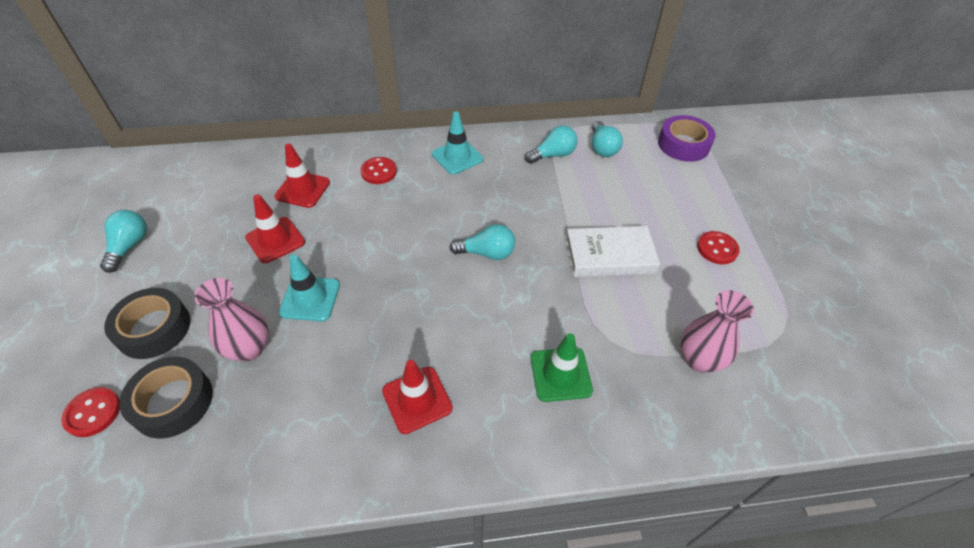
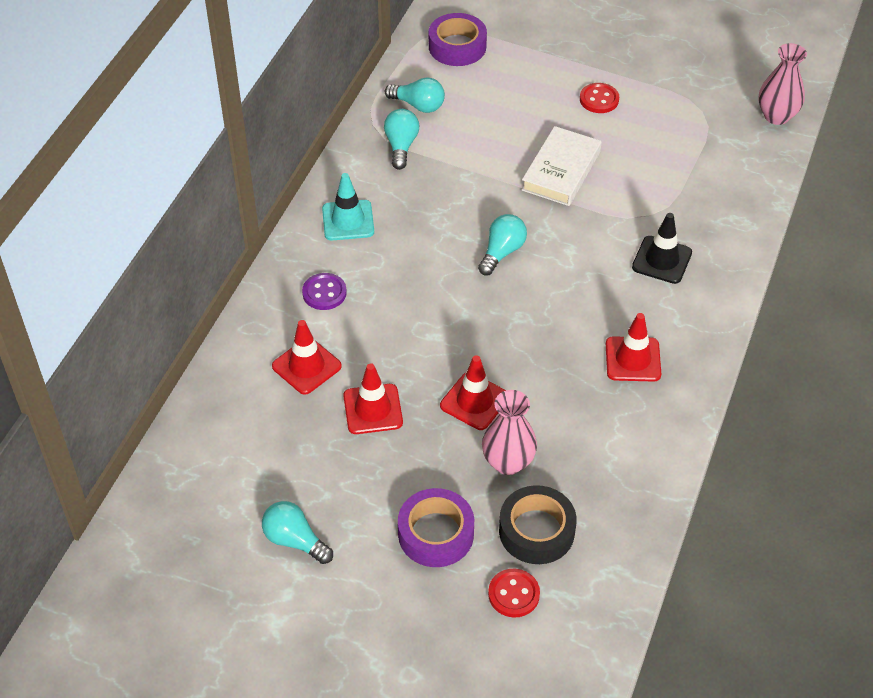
camera: 60 degrees left, 0 degrees up
black tape [104,288,190,359] -> purple tape [398,488,474,567]
turquoise traffic cone [279,254,340,322] -> red traffic cone [440,355,506,430]
red button [360,157,397,184] -> purple button [302,273,347,310]
green traffic cone [530,333,593,402] -> black traffic cone [632,213,692,284]
pink vase [681,290,754,373] -> pink vase moved to [758,43,807,125]

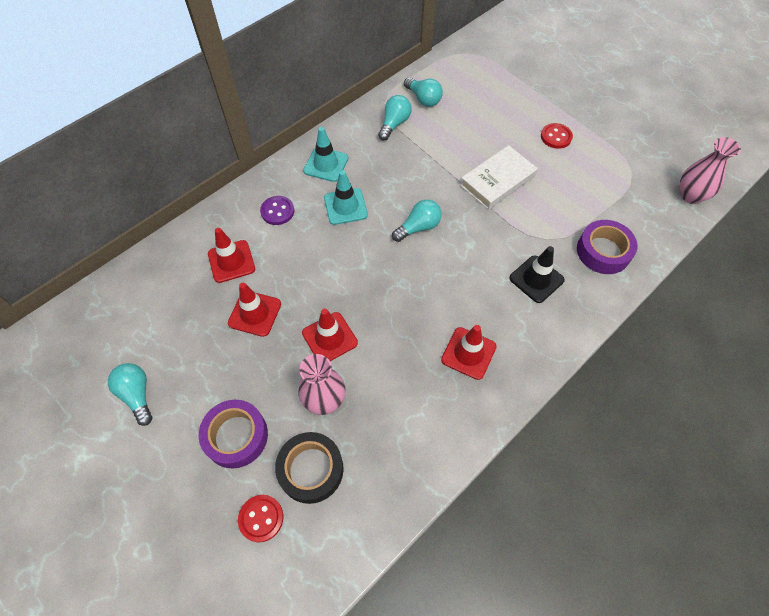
camera: 25 degrees right, 10 degrees up
purple tape [429,13,487,66] -> purple tape moved to [577,220,637,274]
none -> turquoise traffic cone [324,170,368,225]

